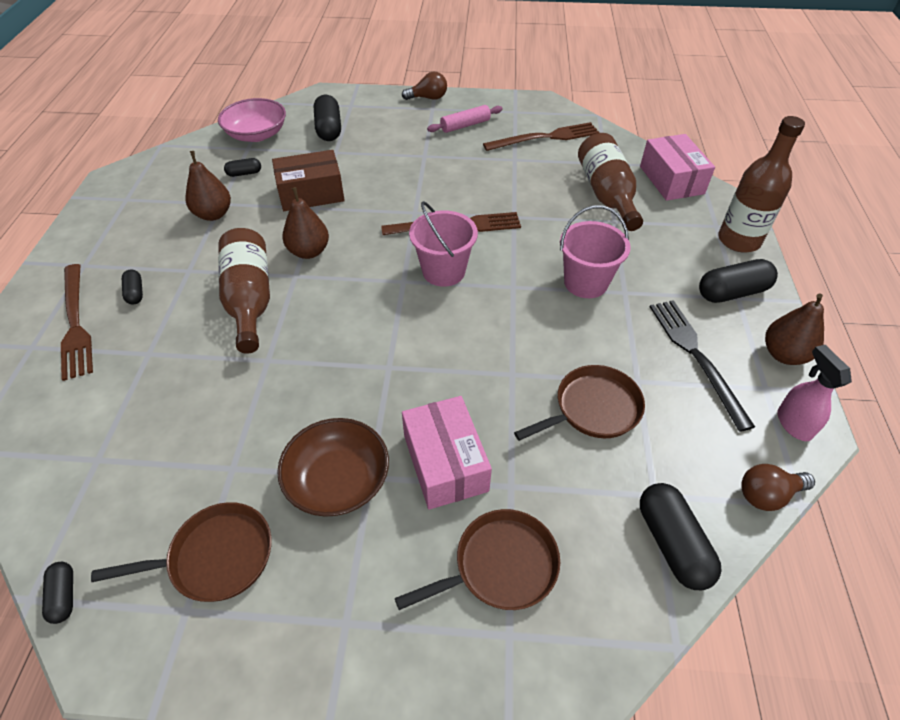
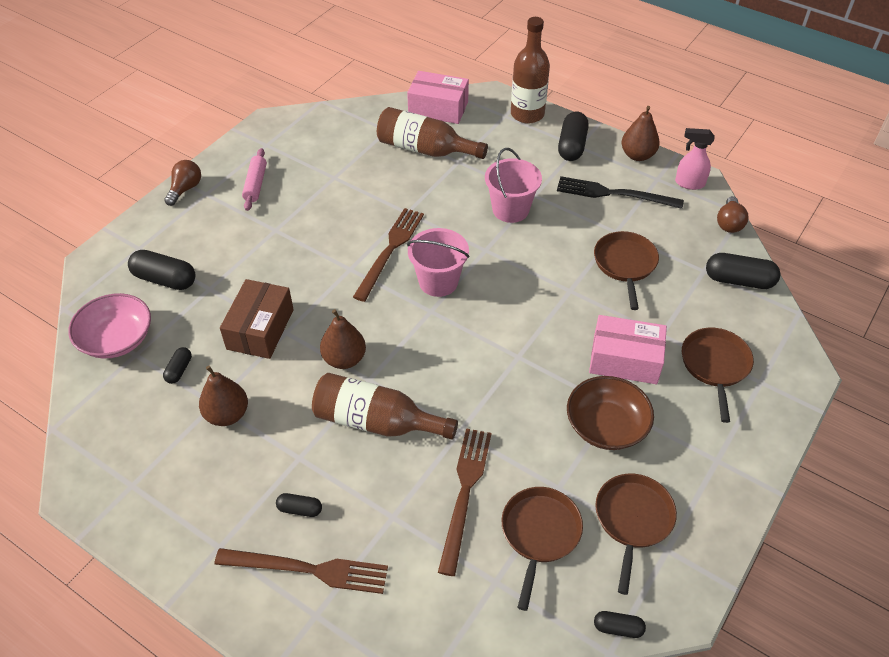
camera: 60 degrees left, 0 degrees up
brown fork [483,122,599,151] -> brown fork moved to [438,428,491,576]
none -> brown pan [502,487,583,611]

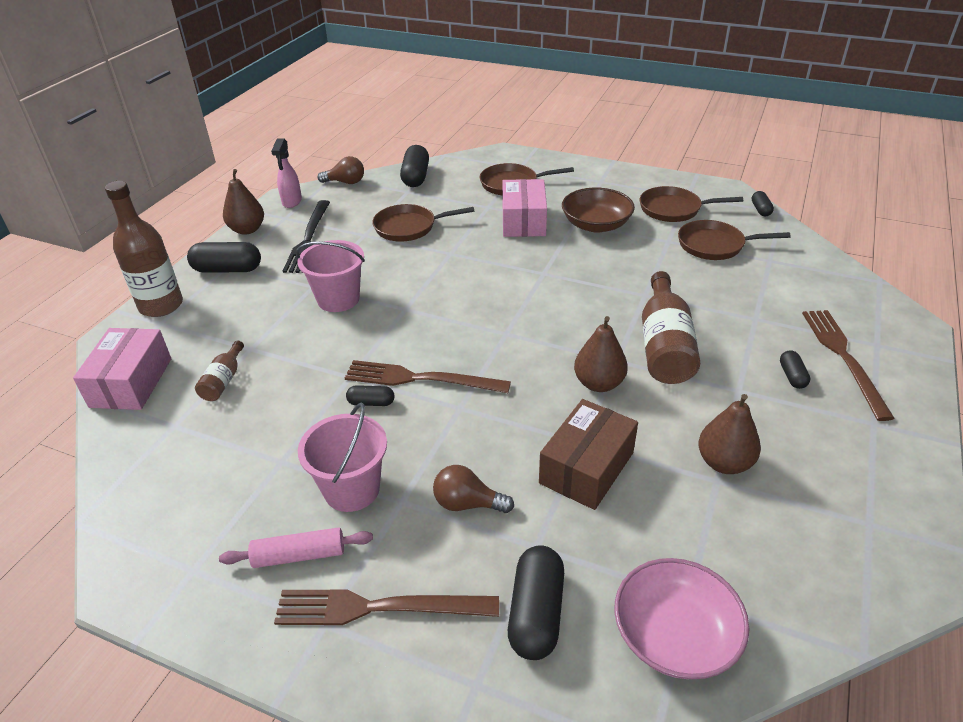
camera: 100 degrees left, 10 degrees down
black capsule [163,347,192,384] -> black capsule moved to [346,385,394,406]
brown light bulb [164,160,201,206] -> brown light bulb moved to [433,465,514,513]
brown box [220,279,294,359] -> brown box turned 60 degrees counterclockwise [539,399,638,510]
brown bottle [377,107,488,159] -> brown bottle [195,340,244,401], size x0.50
pink bucket [407,228,469,297] -> pink bucket moved to [298,403,387,512]
brown fork [438,428,491,576] -> brown fork moved to [274,590,499,625]

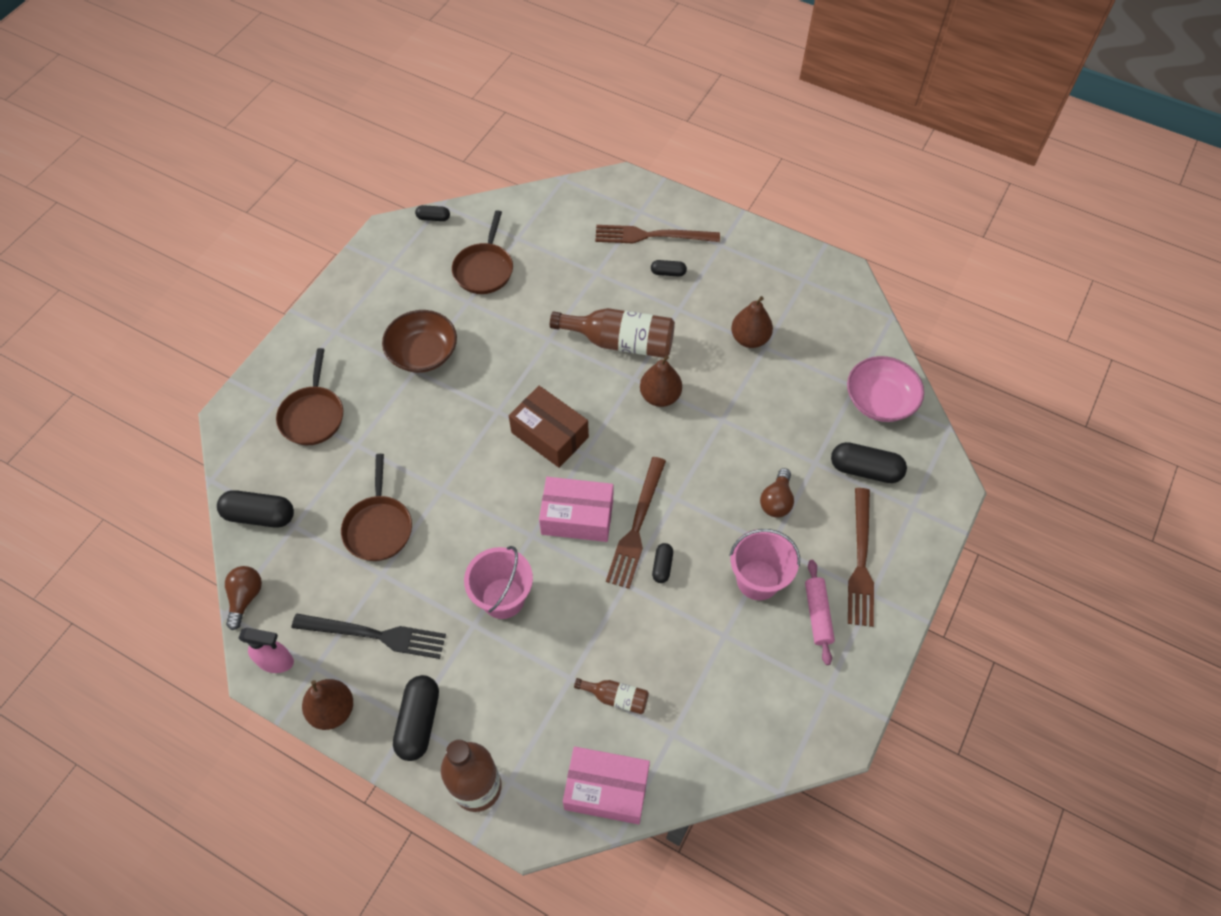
camera: 85 degrees left, 20 degrees up
pink box [502,179,547,237] -> pink box moved to [539,477,613,542]
brown box [539,399,638,510] -> brown box moved to [509,386,589,468]
brown pan [640,186,743,222] -> none

